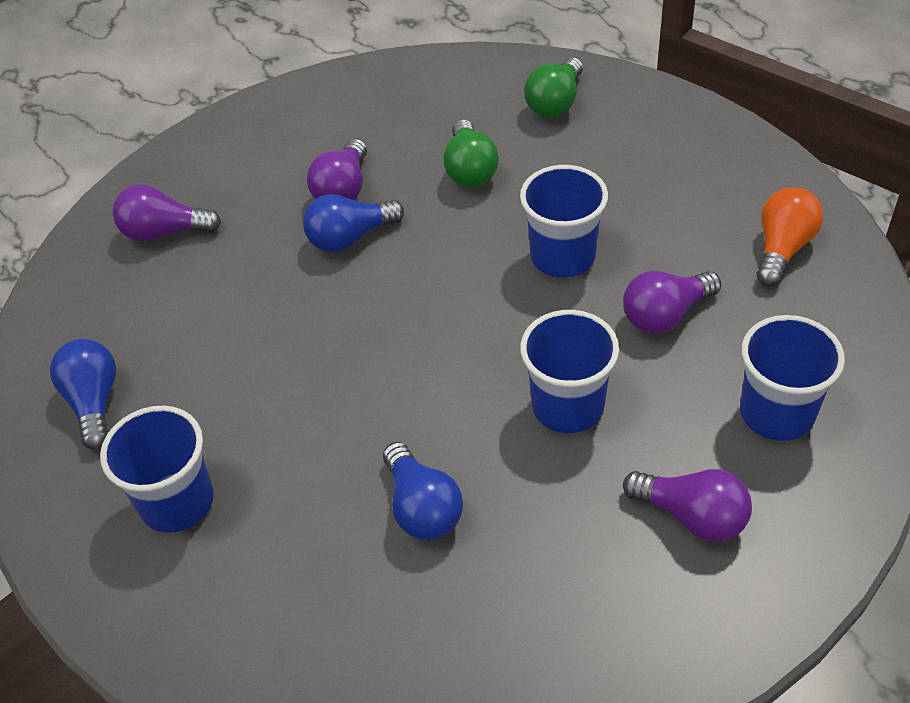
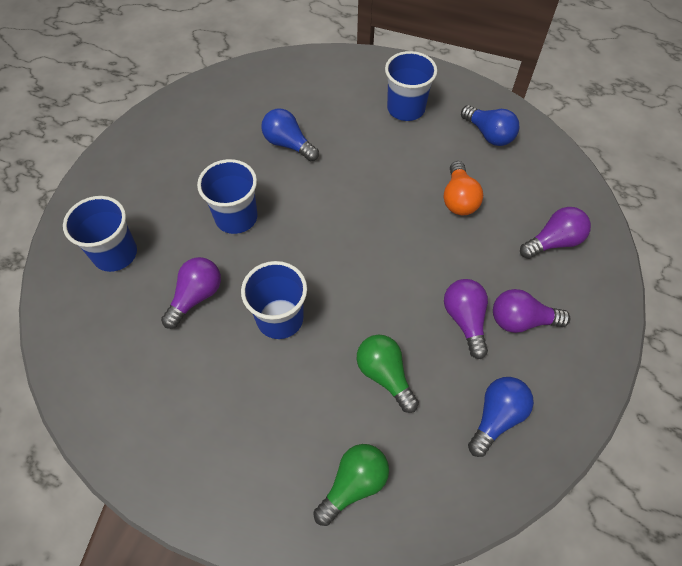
camera: 150 degrees right, 10 degrees up
blue light bulb [303,194,404,252] -> blue light bulb moved to [468,377,534,457]
green light bulb [524,57,583,117] -> green light bulb turned 45 degrees clockwise [313,444,389,526]
purple light bulb [623,469,752,542] -> purple light bulb moved to [493,289,570,333]
orange light bulb [757,187,823,286] -> orange light bulb moved to [444,161,483,215]

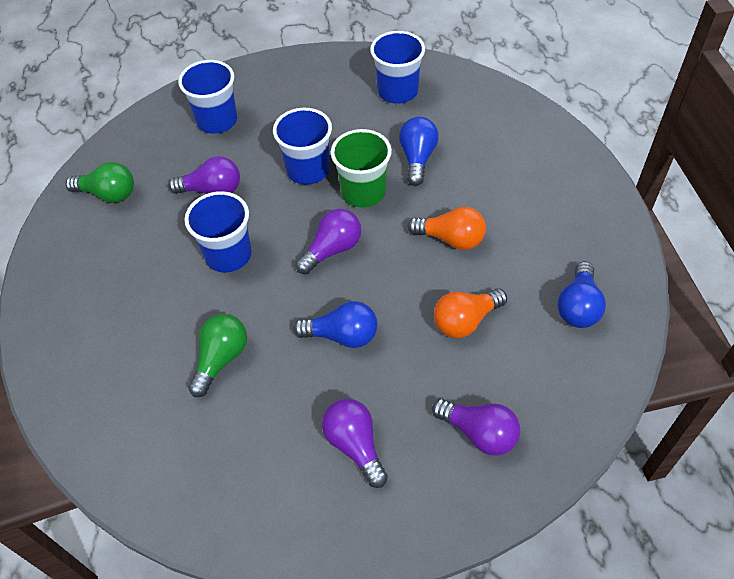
camera: 60 degrees right, 5 degrees down
green light bulb [313,444,389,526] -> green light bulb moved to [66,162,134,203]
blue cup [385,51,437,121] -> blue cup moved to [370,31,425,104]
purple light bulb [444,279,488,359] -> purple light bulb moved to [295,209,361,274]
blue light bulb [468,377,534,457] -> blue light bulb moved to [293,301,378,348]
none -> green cup [331,129,392,208]
none -> orange light bulb [408,207,486,250]

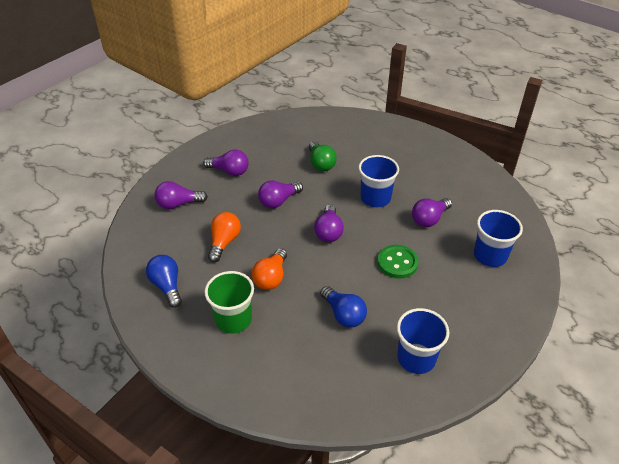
camera: 135 degrees right, 10 degrees down
green light bulb [66,162,134,203] -> none
blue cup [273,108,332,185] -> green button [377,245,419,278]
blue light bulb [293,301,378,348] -> purple light bulb [258,181,303,208]
green cup [331,129,392,208] -> green cup moved to [204,271,254,334]
orange light bulb [408,207,486,250] -> orange light bulb turned 45 degrees counterclockwise [252,248,287,290]

